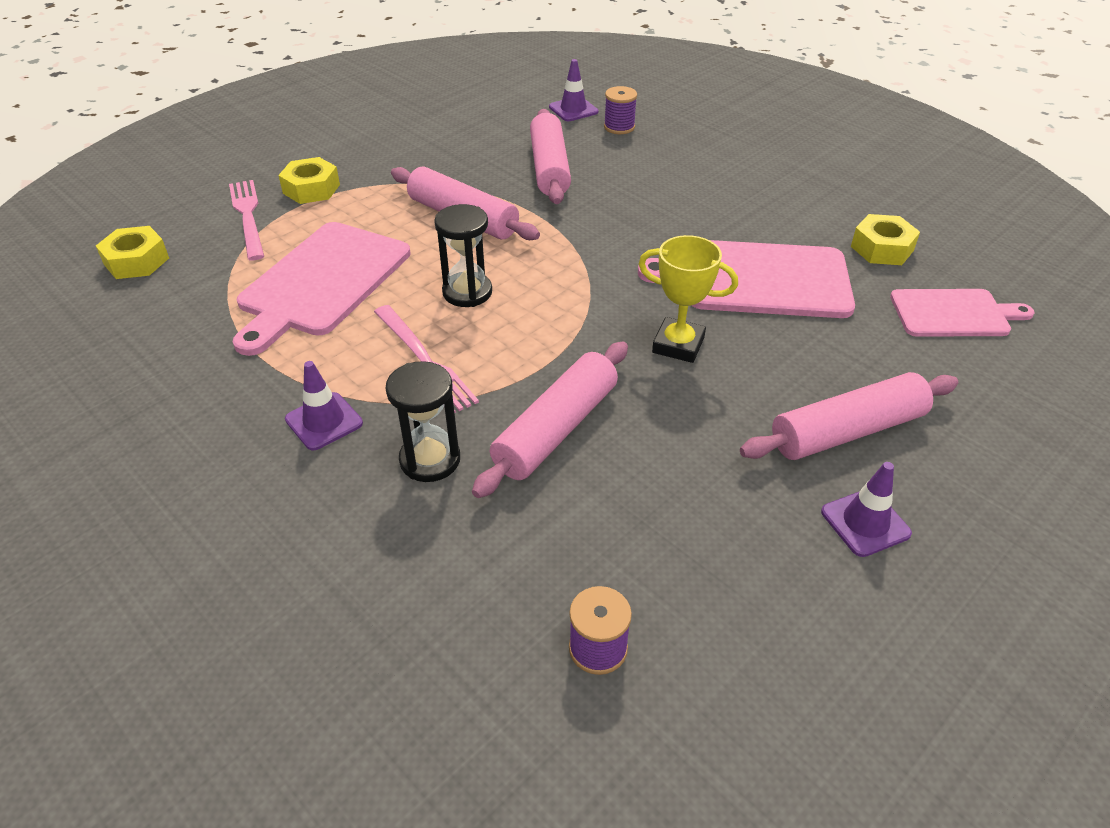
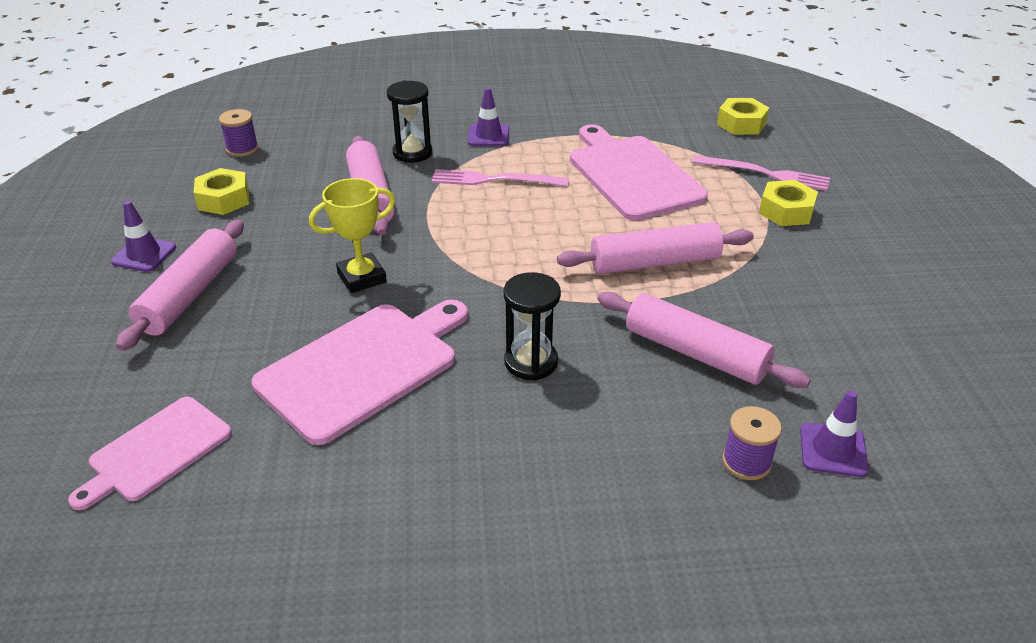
camera: 130 degrees right, 5 degrees down
black hourglass [434,204,492,307] -> black hourglass moved to [504,272,561,380]
yellow nut [851,214,920,265] -> yellow nut moved to [193,168,249,215]

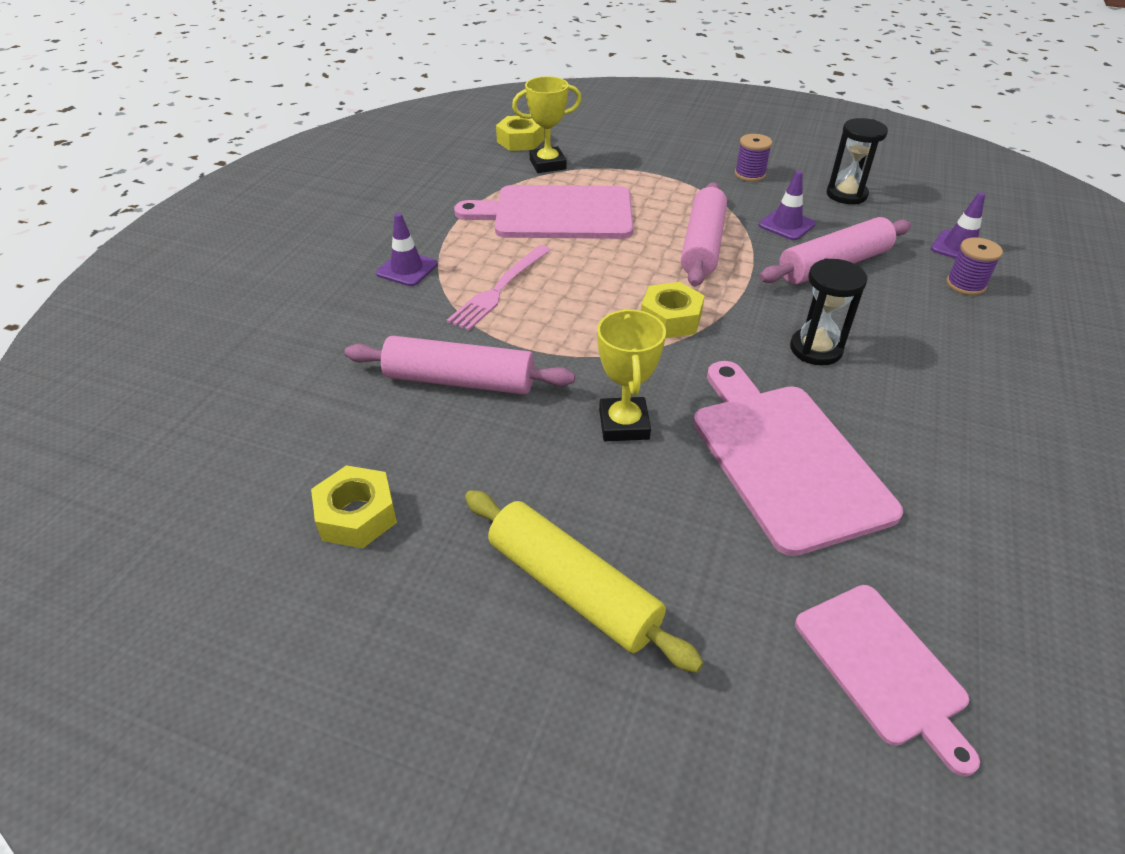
camera: 65 degrees left, 5 degrees up
purple traffic cone [111,201,176,272] -> purple traffic cone moved to [759,171,816,240]
pink rolling pin [116,220,244,351] -> yellow rolling pin [465,490,704,673]
purple spool [219,109,258,157] -> purple spool moved to [735,134,772,182]
black hourglass [387,81,432,163] -> black hourglass moved to [827,118,888,204]
pink fork [692,155,830,191] -> none
yellow nut [759,180,818,226] -> yellow nut moved to [641,282,705,338]
none -> yellow trophy [512,76,581,173]

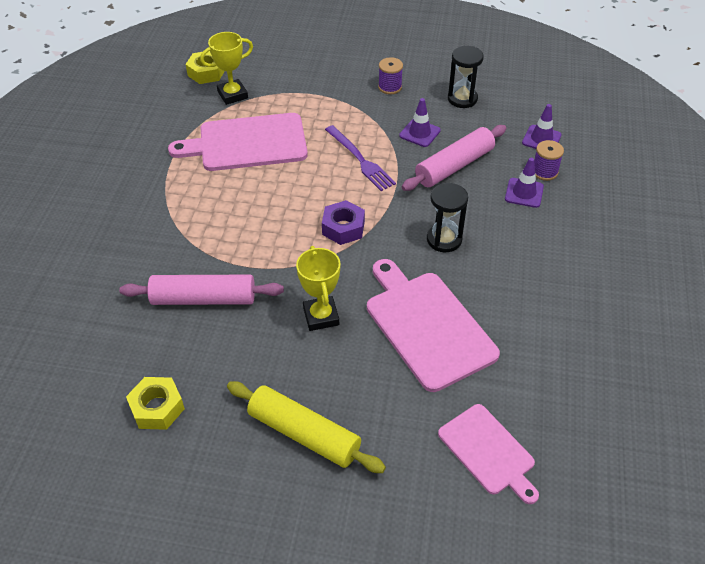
camera: 10 degrees left, 5 degrees up
purple traffic cone [376,213,438,286] -> purple traffic cone moved to [505,158,544,208]
pink fork [447,245,551,331] -> none
yellow nut [641,282,705,338] -> purple nut [322,200,365,245]
pink rolling pin [681,182,727,287] -> purple fork [325,125,396,191]

